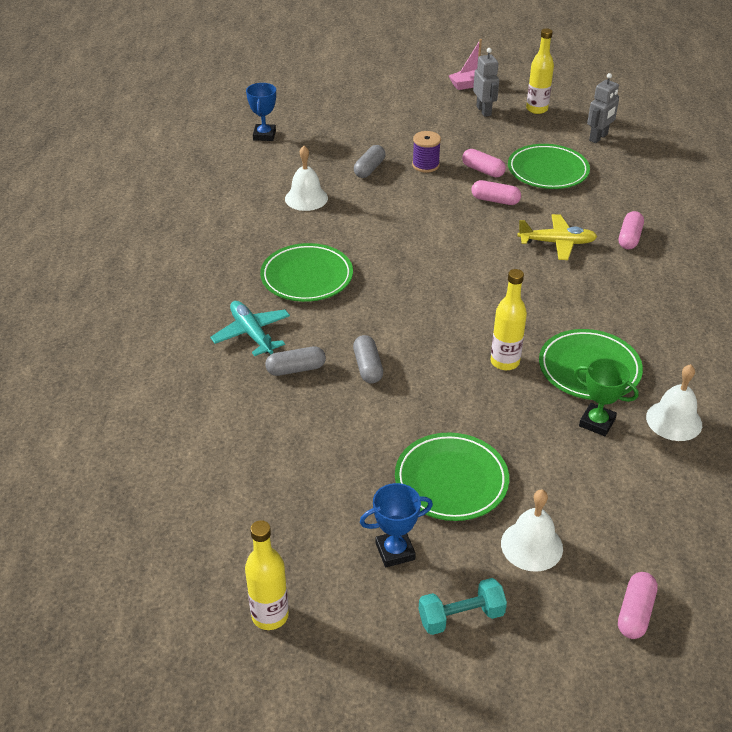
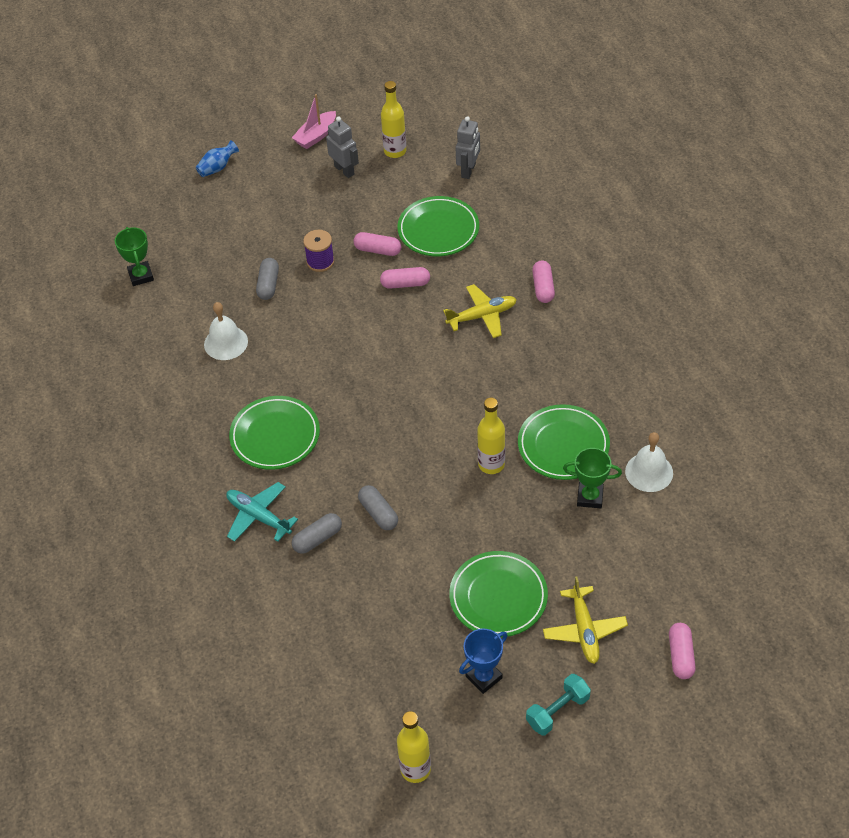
camera: 20 degrees left, 10 degrees up
blue trophy [246,83,276,141] -> green trophy [115,227,154,286]
white bell [501,490,563,572] -> yellow plane [543,577,628,664]
none -> blue vase [196,140,239,177]

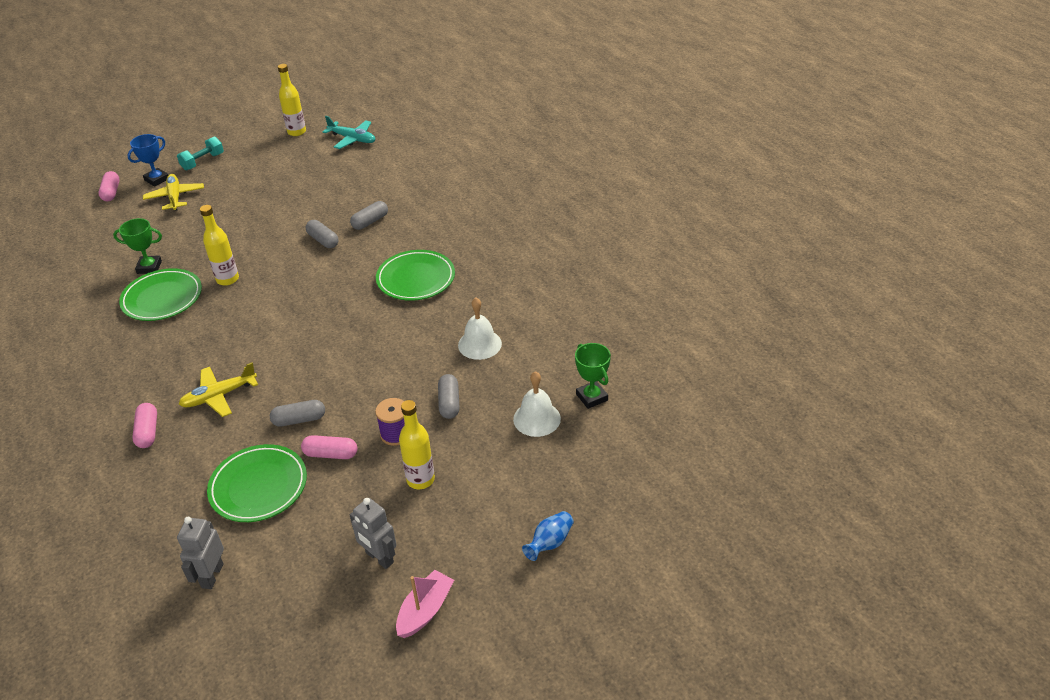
camera: 170 degrees right, 10 degrees down
turquoise plane [226,482,298,542] -> turquoise plane moved to [323,116,375,149]
pink capsule [380,267,430,289] -> grey capsule [270,400,325,427]
yellow bottle [381,81,406,158] -> yellow bottle moved to [399,400,435,489]
green plate [449,551,548,637] -> none
blue trophy [459,629,507,694] -> blue trophy moved to [127,134,168,187]
white bell [625,432,673,492] -> white bell moved to [513,371,561,437]

